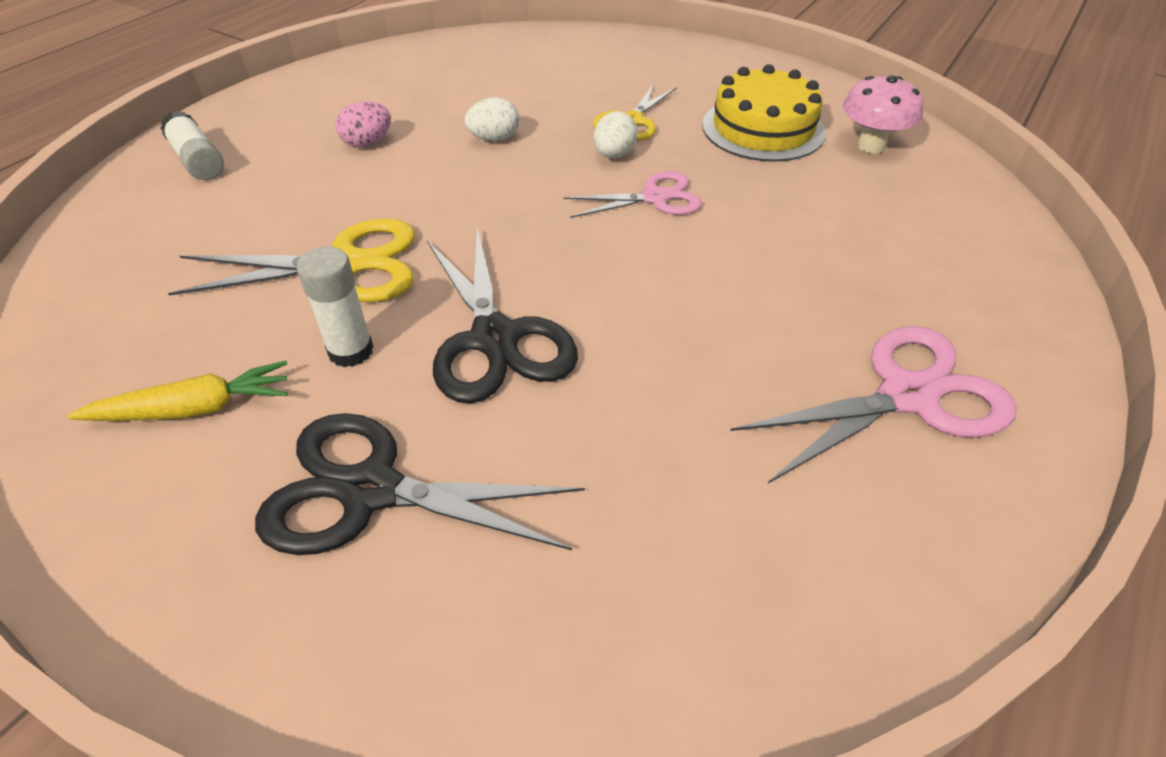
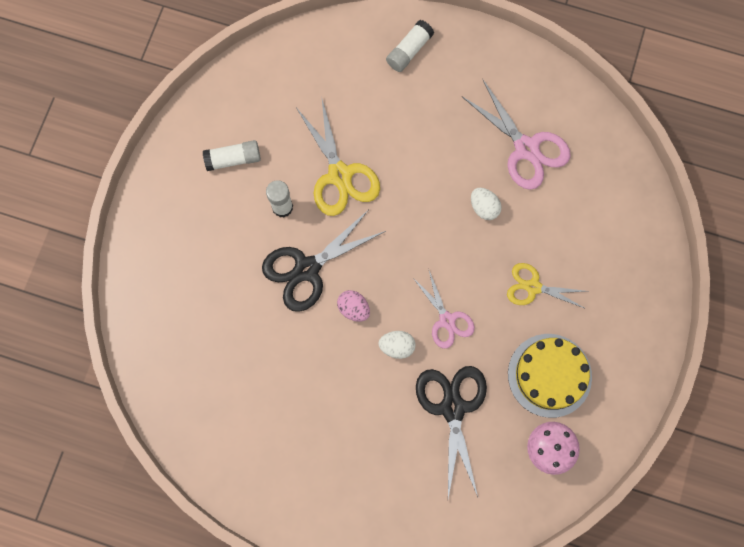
camera: 75 degrees right, 30 degrees up
yellow carrot [67,361,288,421] -> white glue stick [203,140,261,171]
black scissors [255,413,585,555] -> black scissors moved to [416,366,487,498]
pink egg [336,102,391,148] -> pink egg moved to [337,290,370,322]
white egg [594,111,638,158] -> white egg moved to [378,331,415,359]
pink scissors [730,326,1017,483] -> pink scissors moved to [461,79,571,190]

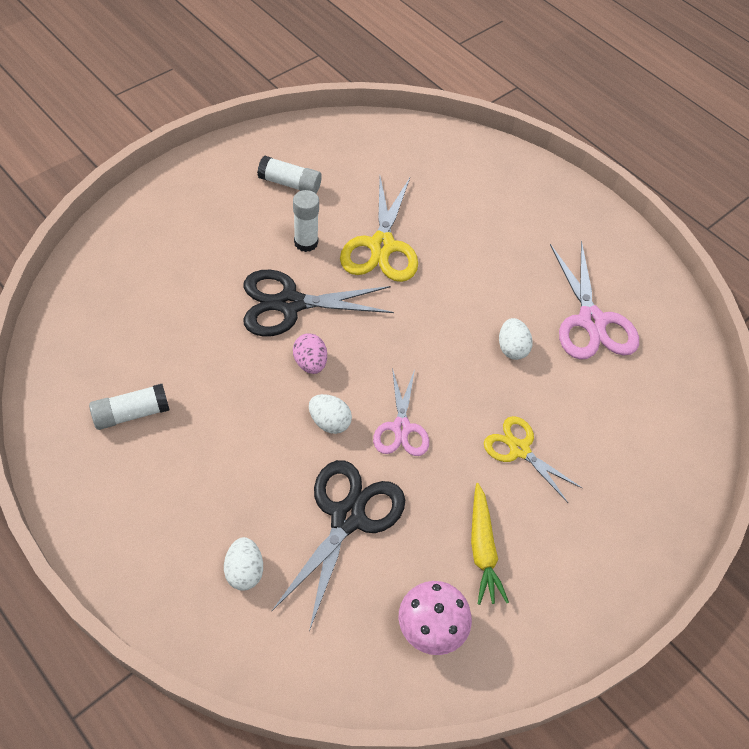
camera: 25 degrees right, 20 degrees down
white glue stick [386,20,434,72] -> white glue stick moved to [89,384,169,430]
yellow cake [508,334,592,418] -> yellow carrot [471,483,509,605]
none -> white egg [224,537,263,590]

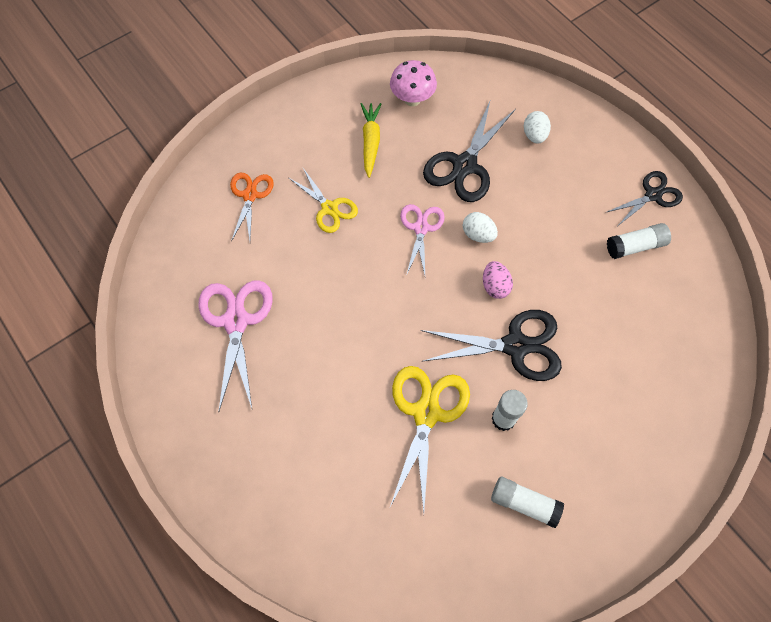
camera: 170 degrees left, 10 degrees up
white egg [499,318,533,360] -> none
none -> orange scissors [230,173,274,242]
none -> black scissors [605,171,683,226]

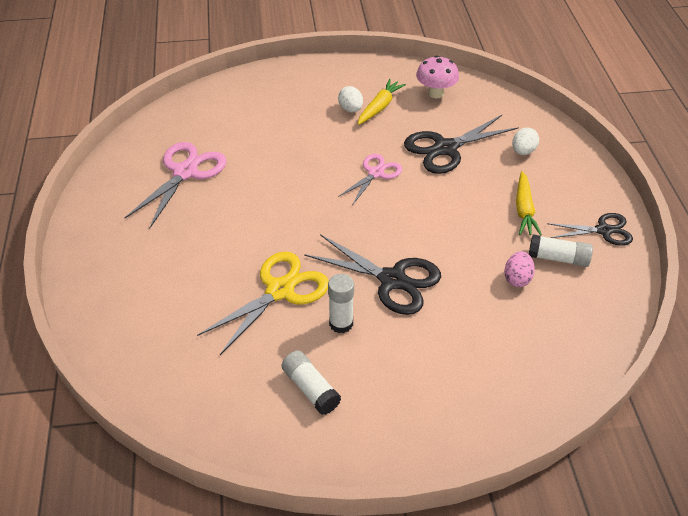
camera: 30 degrees right, 20 degrees down
orange scissors [230,173,274,242] -> none
yellow scissors [289,168,358,233] -> none
white egg [463,212,498,243] -> white egg moved to [338,86,363,112]
pink egg [483,261,513,299] -> pink egg moved to [504,251,535,287]
none -> yellow carrot [516,171,542,236]

